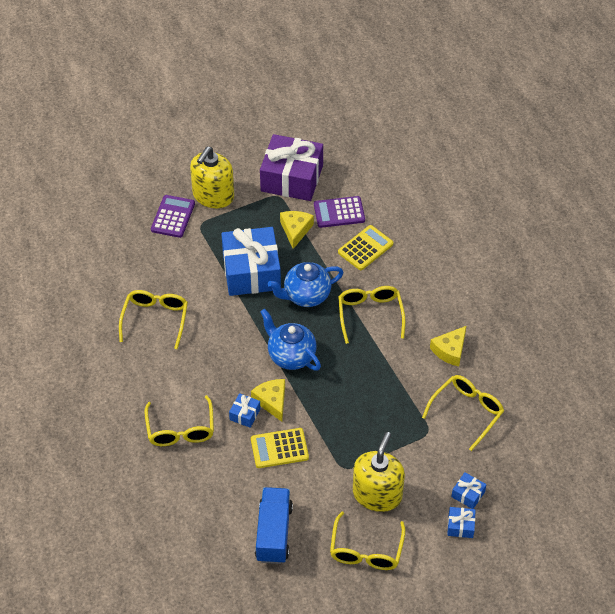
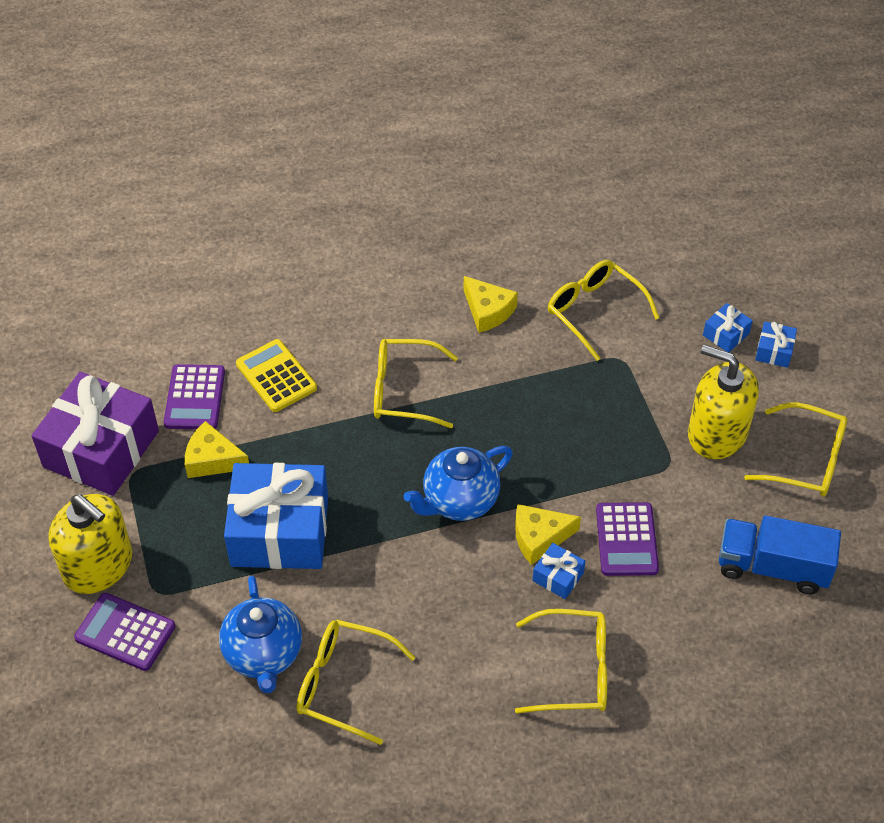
camera: 80 degrees left, 0 degrees up
yellow calculator [251,428,309,468] -> purple calculator [596,502,659,576]
blue teapot [268,262,343,307] -> blue teapot moved to [219,575,302,693]

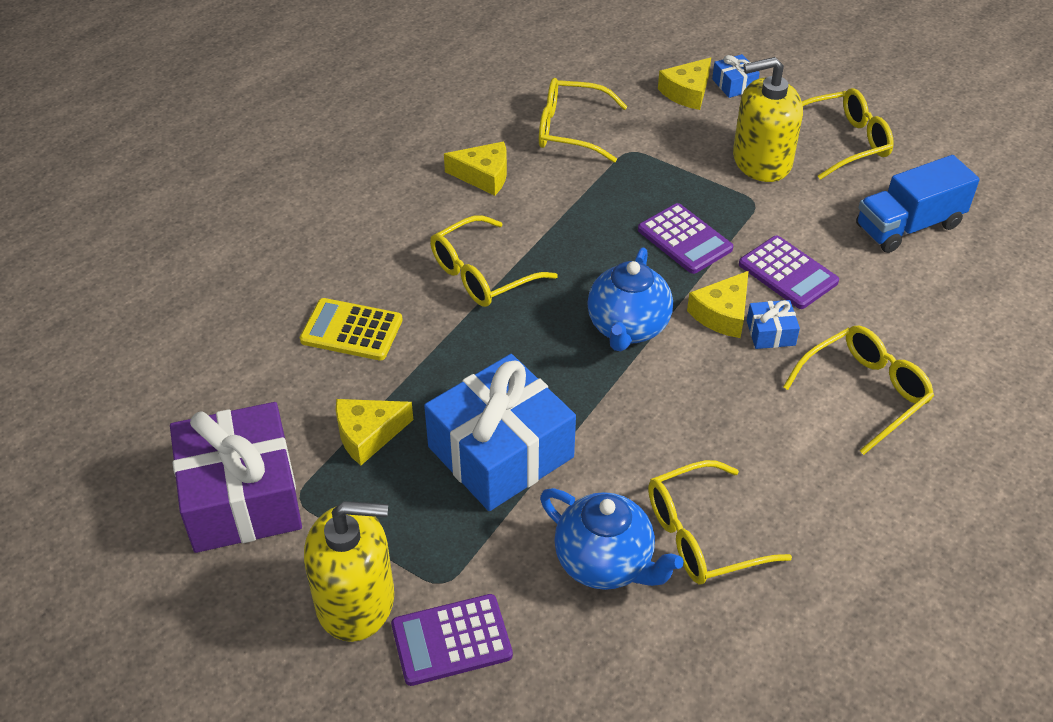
camera: 40 degrees left, 5 degrees down
purple calculator [164,364,225,429] -> purple calculator moved to [638,203,733,274]
blue gift [703,303,753,352] -> yellow cheese [658,57,711,110]

